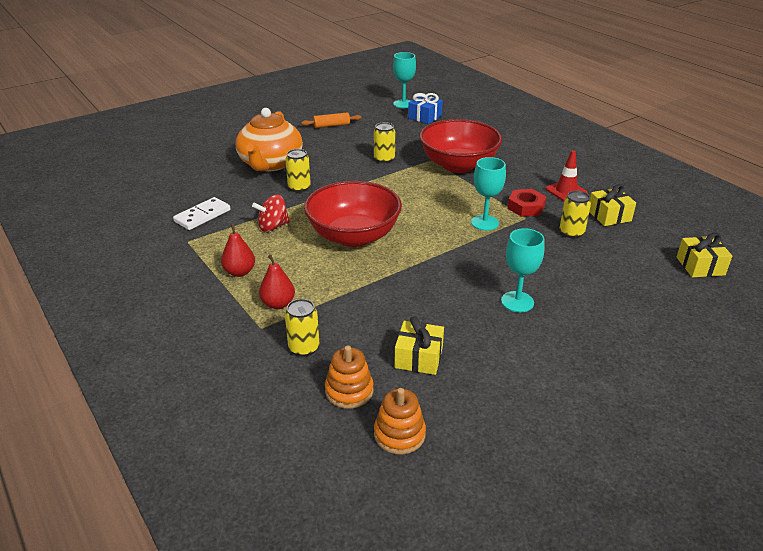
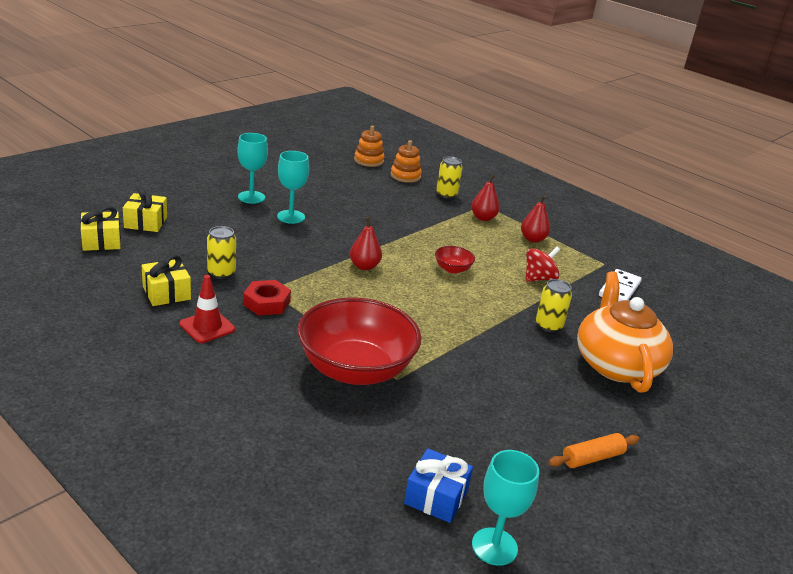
camera: 165 degrees right, 5 degrees down
red bowl [304,181,402,247] -> red bowl [435,246,475,274], size x0.41
yellow can [374,122,395,163] -> none
yellow gift [394,317,444,375] -> yellow gift moved to [123,187,167,232]
turquoise goblet [471,157,506,231] -> turquoise goblet moved to [237,133,268,204]
none -> red pear [350,217,382,270]

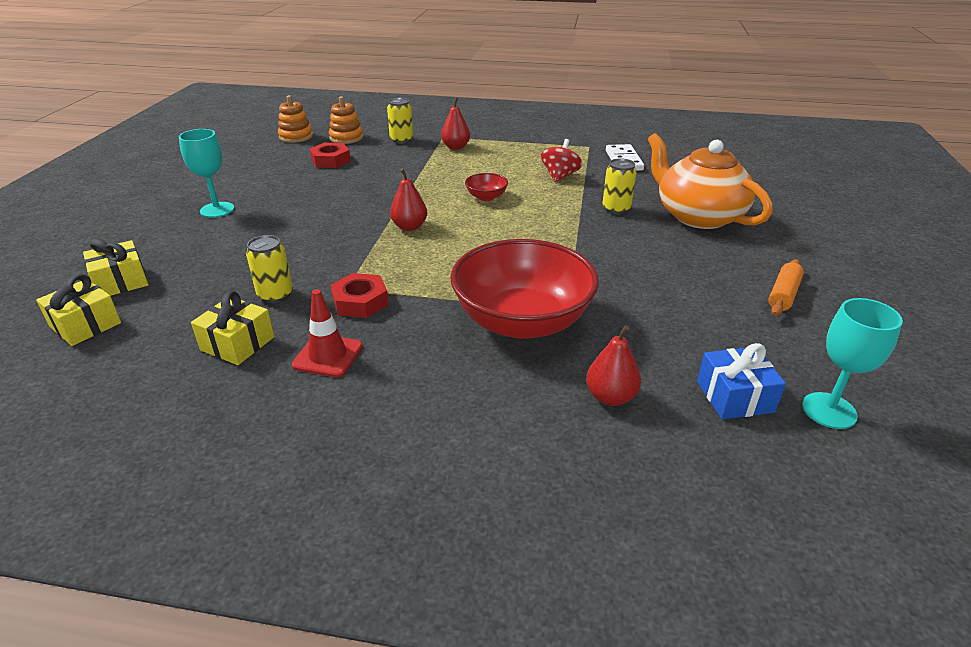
camera: 30 degrees left, 5 degrees up
turquoise goblet [277,151,309,224] -> none
red pear [521,195,550,243] -> red pear moved to [586,325,641,406]
none -> red nut [309,143,351,168]

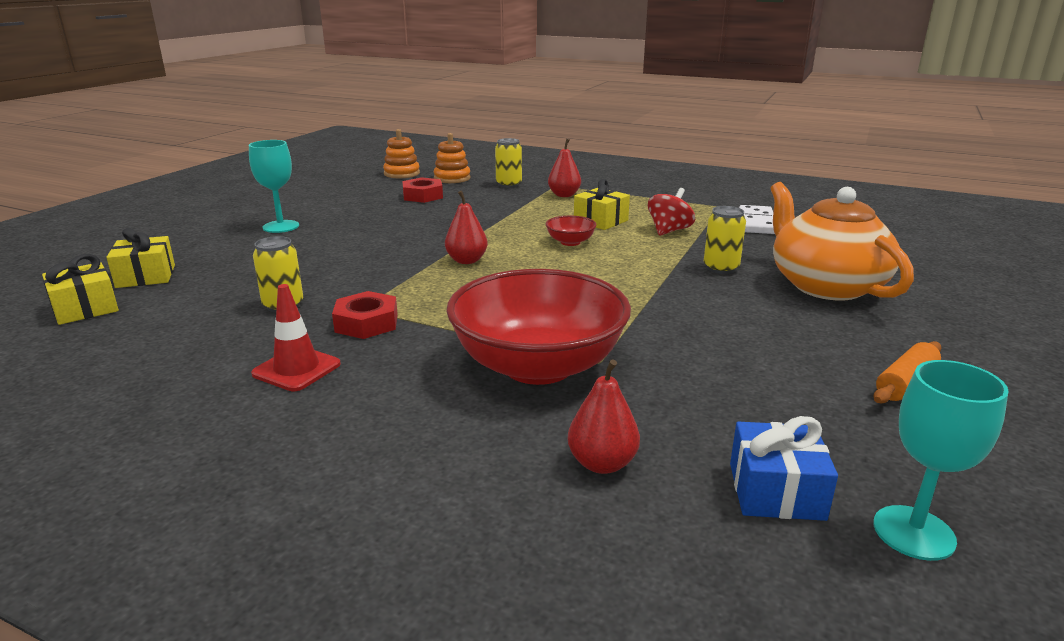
camera: 15 degrees right, 10 degrees down
yellow gift [191,291,274,365] -> yellow gift moved to [574,179,630,230]

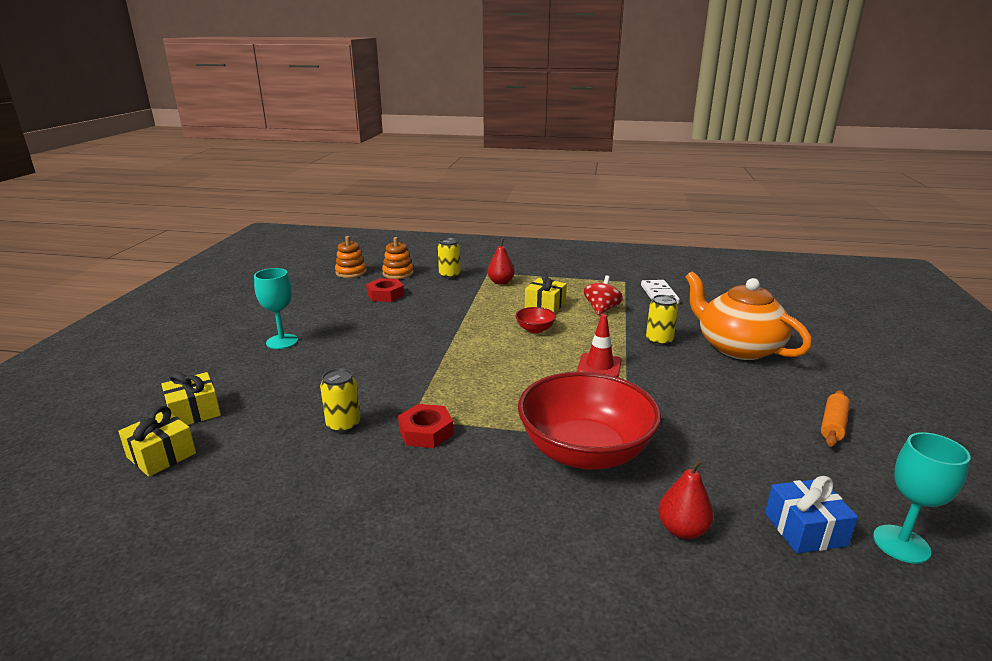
camera: 15 degrees left, 0 degrees up
red traffic cone [251,284,341,391] -> red traffic cone moved to [577,314,622,377]
red pear [445,191,488,264] -> none

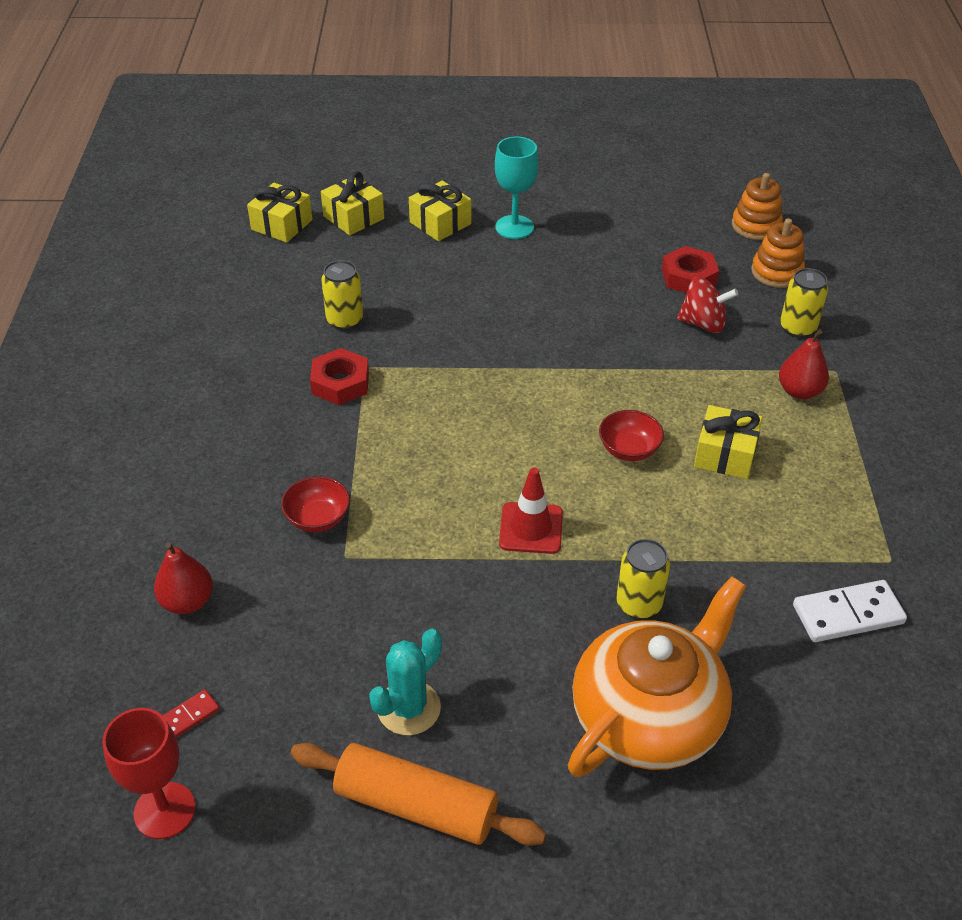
camera: 80 degrees right, 20 degrees up
red bowl [518,371,661,470] -> red bowl [281,476,350,532], size x0.41
red spinning top [584,276,623,315] -> red spinning top moved to [677,277,738,333]
blue gift [765,476,858,553] -> red domino [163,689,220,738]
orange rolling pin [821,390,850,447] -> orange rolling pin [291,743,546,846], size x1.61
turquoise goblet [873,432,971,564] -> red goblet [102,708,196,839]
none -> turquoise cactus [369,629,442,735]
none -> yellow gift [409,180,471,241]

